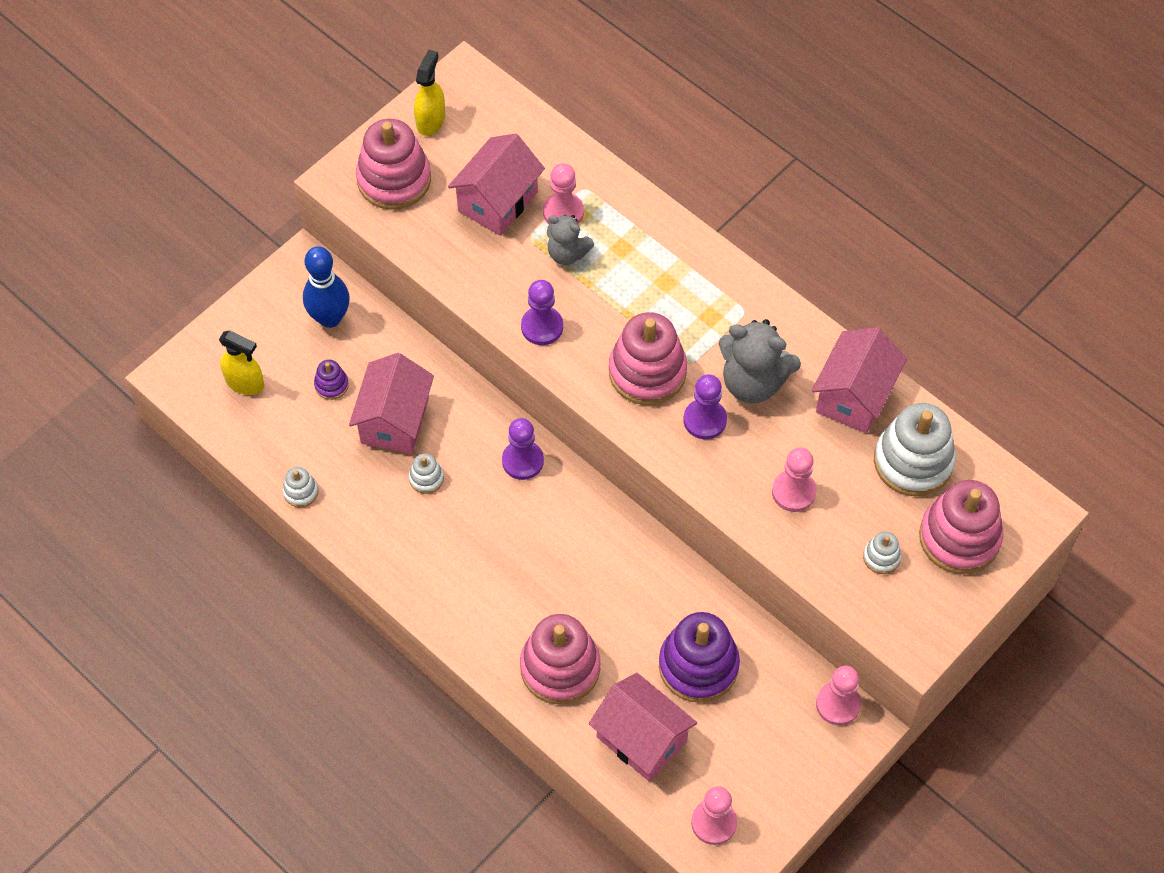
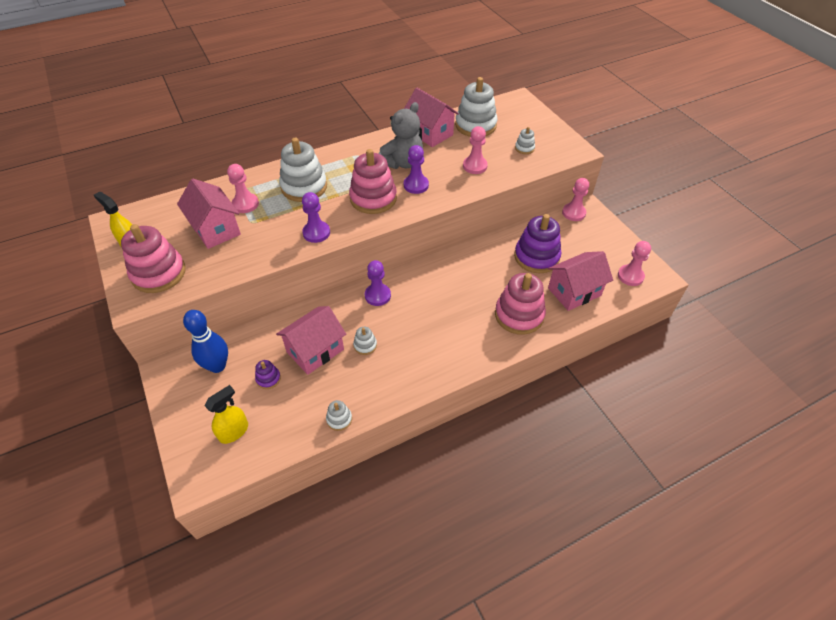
camera: 70 degrees left, 10 degrees down
pink house [349,353,434,454] -> pink house turned 75 degrees counterclockwise [276,306,346,375]
grey teddy bear [547,214,594,265] -> none
pink stacking toy [919,480,1003,574] -> none
none -> white stacking toy [279,138,327,202]

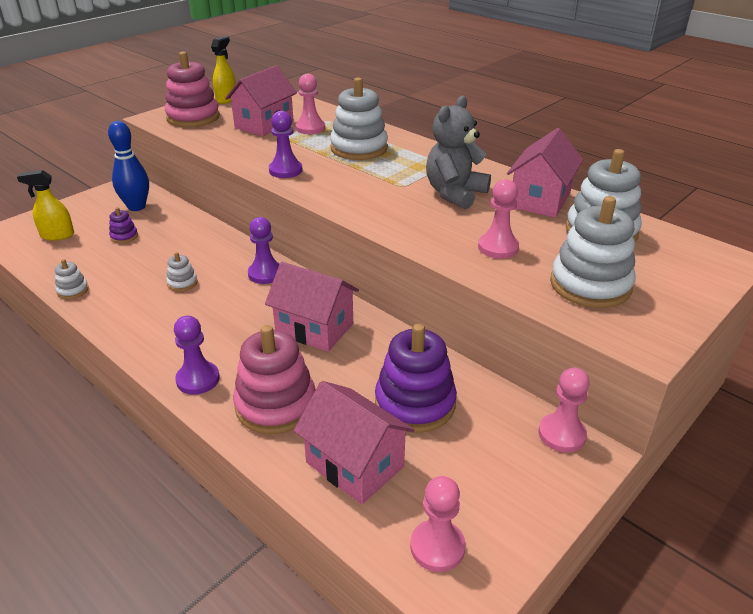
camera: 70 degrees right, 15 degrees down
yellow spray bottle [204,385,248,444] -> yellow spray bottle turned 150 degrees clockwise [17,170,74,241]
pink house [276,306,346,375] -> pink house moved to [265,262,359,352]
pink stacking toy [349,149,397,214] -> none
grey teddy bear [378,102,423,169] -> grey teddy bear turned 105 degrees clockwise [426,96,491,210]
purple pawn [404,145,429,194] -> purple pawn moved to [174,316,220,395]
white stacking toy [515,127,535,154] -> white stacking toy [550,196,636,308], size x2.19

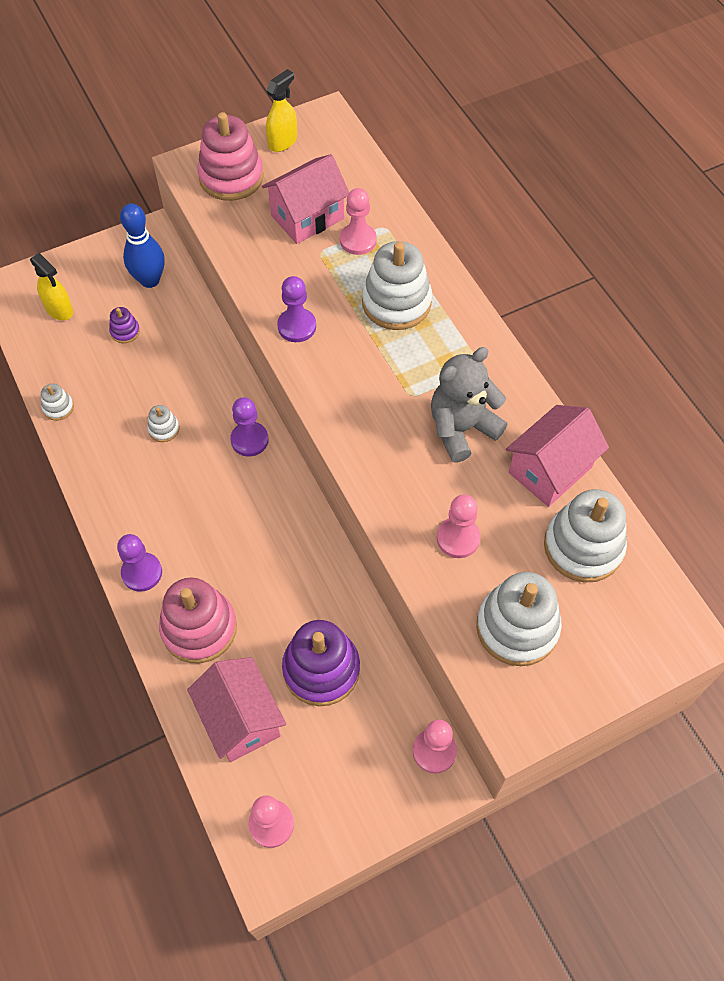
camera: 20 degrees right, 25 degrees up
yellow spray bottle [17,170,74,241] -> yellow spray bottle turned 150 degrees counterclockwise [30,253,73,320]
pink house [265,262,359,352] -> none

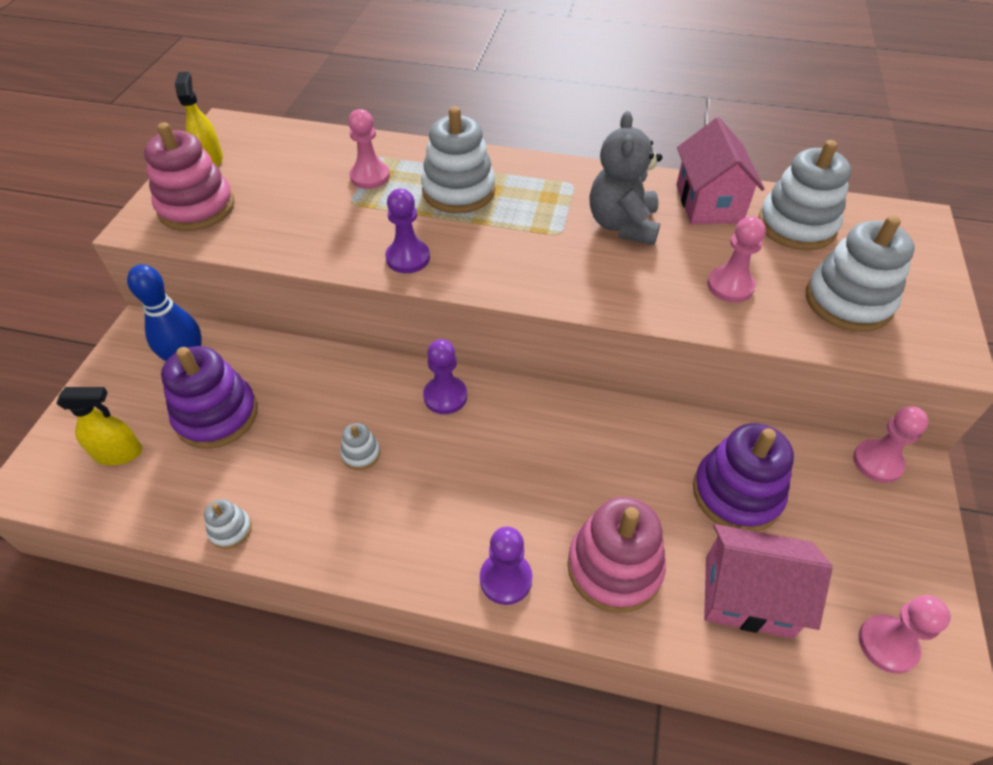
camera: 50 degrees left, 10 degrees down
purple stacking toy [109,307,140,343] -> purple stacking toy [161,346,258,449], size x2.19
pink house [262,154,349,244] -> none

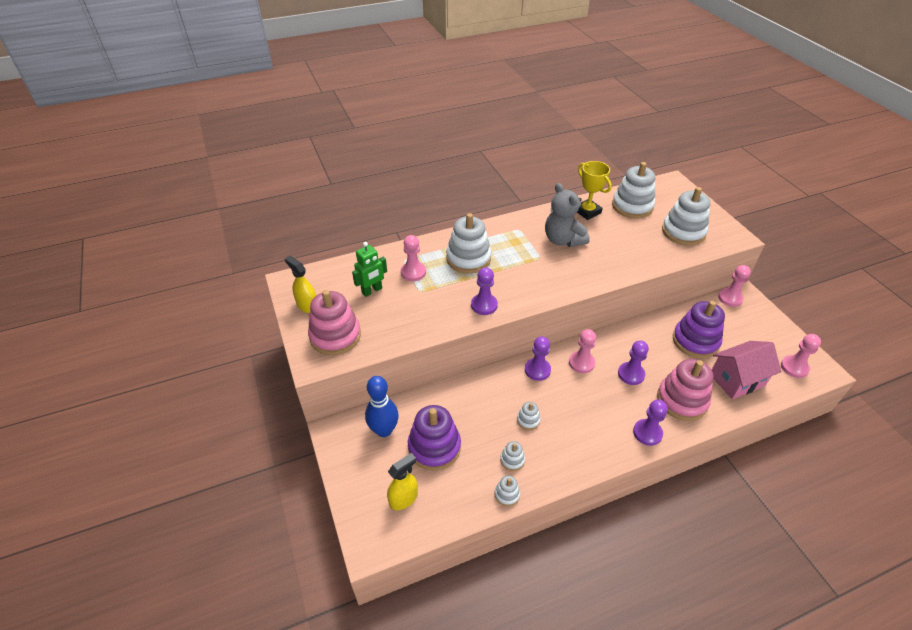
camera: 35 degrees left, 5 degrees down
pink house [676,117,764,225] -> yellow trophy [577,161,612,220]
pink pawn [707,216,766,303] -> pink pawn moved to [569,329,596,373]
none -> green robot [352,242,387,297]
none -> white stacking toy [500,441,525,471]
none -> purple pawn [618,341,649,385]

